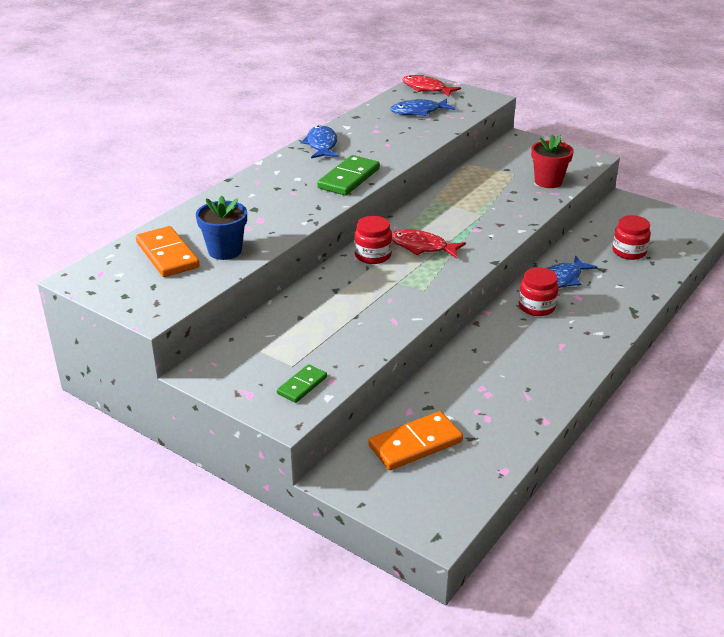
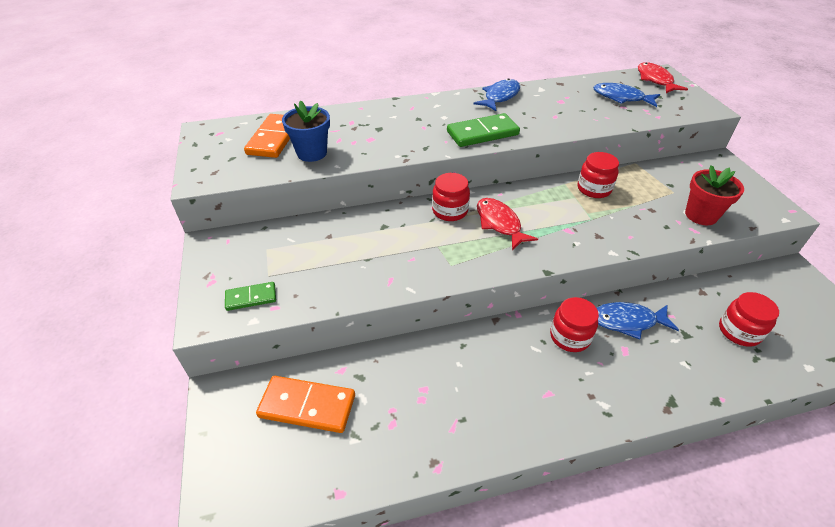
camera: 40 degrees right, 10 degrees up
none -> red jar [577,152,619,198]

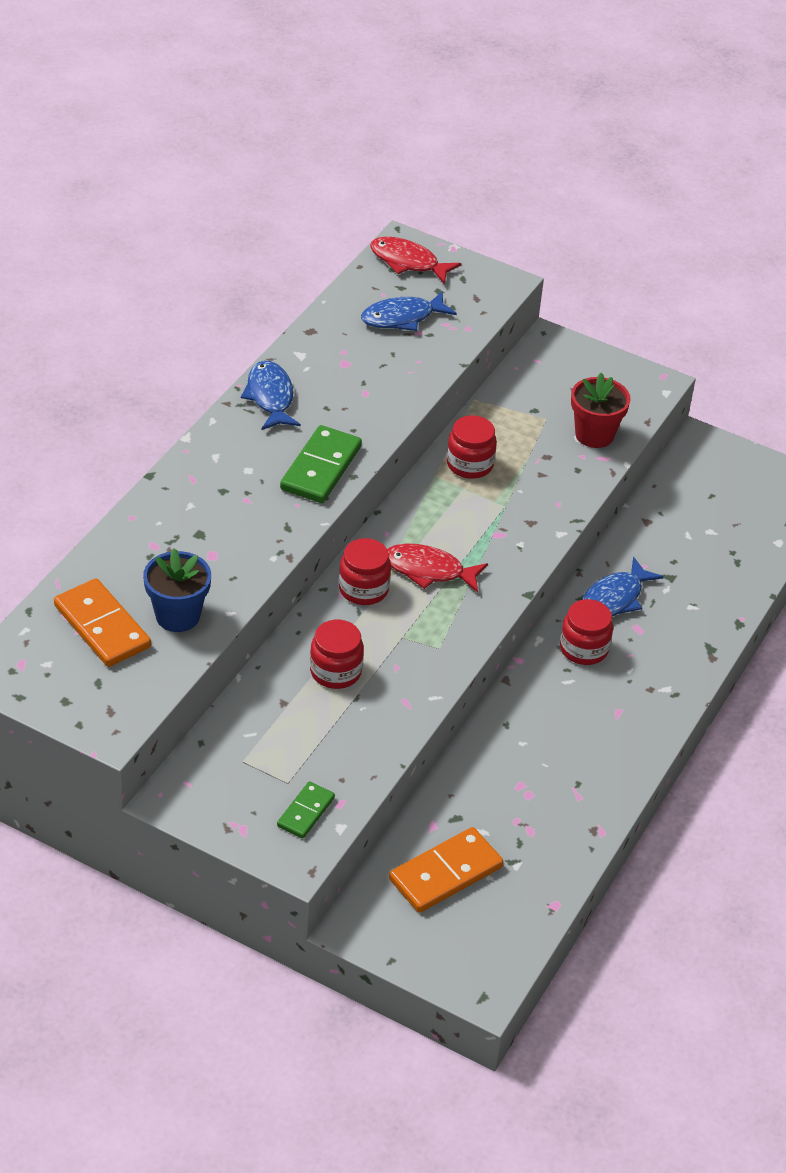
camera: 50 degrees left, 0 degrees up
red jar [719,292,779,347] -> red jar moved to [310,620,364,689]

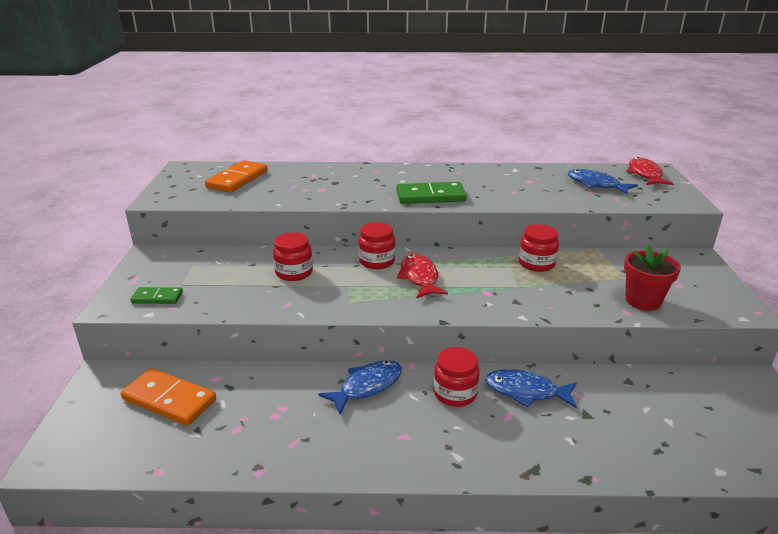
camera: 65 degrees right, 15 degrees down
blue flower pot [143,548,211,632] -> none
blue fish [241,361,301,430] -> blue fish moved to [318,360,402,414]

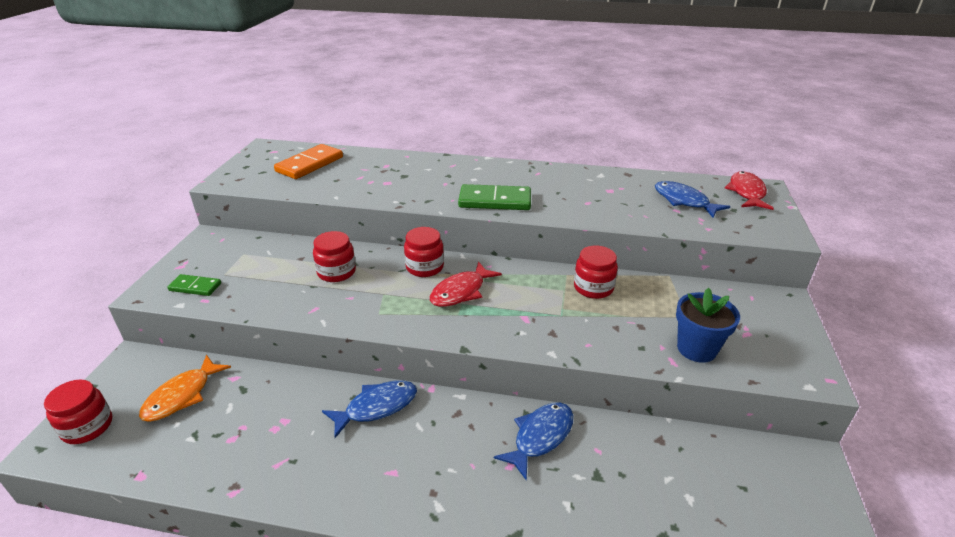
camera: 10 degrees right, 5 degrees up
orange domino [121,368,216,426] -> orange fish [139,355,231,422]
red fish [397,254,448,298] -> red fish turned 135 degrees counterclockwise [430,261,502,307]
red jar [433,347,480,407] -> red jar moved to [44,380,112,444]
blue fish [485,369,577,408] -> blue fish turned 105 degrees clockwise [494,402,574,481]
red flower pot [624,244,681,310] -> blue flower pot [676,288,740,363]

